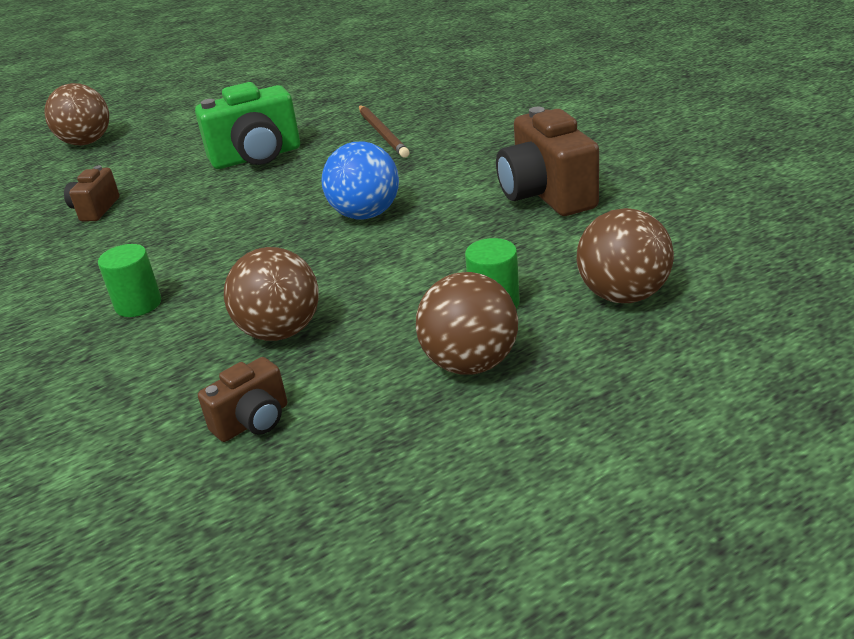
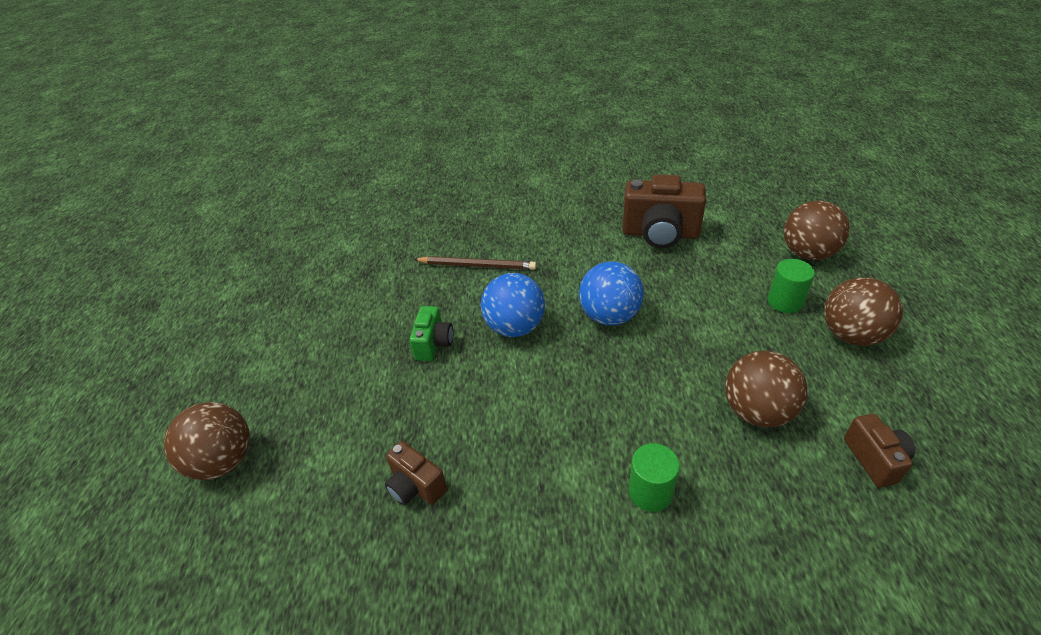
camera: 60 degrees left, 10 degrees up
green camera [195,82,300,169] -> green camera [409,306,453,361], size x0.54
none -> blue ball [481,273,545,337]

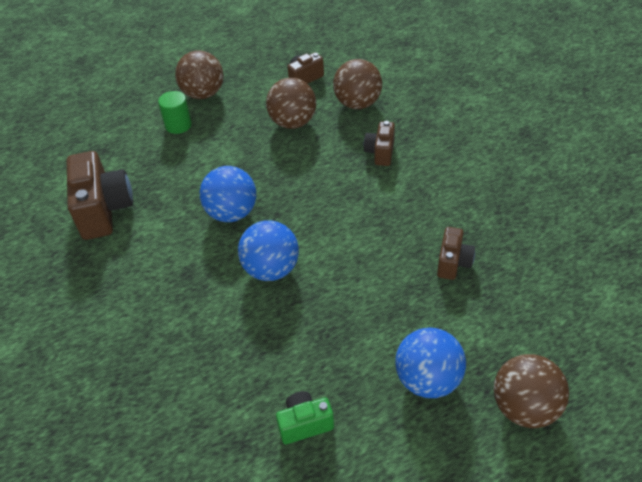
camera: 115 degrees left, 5 degrees up
green camera [409,306,453,361] -> green camera moved to [276,391,334,444]
brown pencil [413,256,537,270] -> none
green cylinder [629,443,680,512] -> brown camera [364,121,395,166]
brown ball [784,201,850,260] -> brown ball moved to [333,59,382,109]
none -> blue ball [396,327,466,398]

